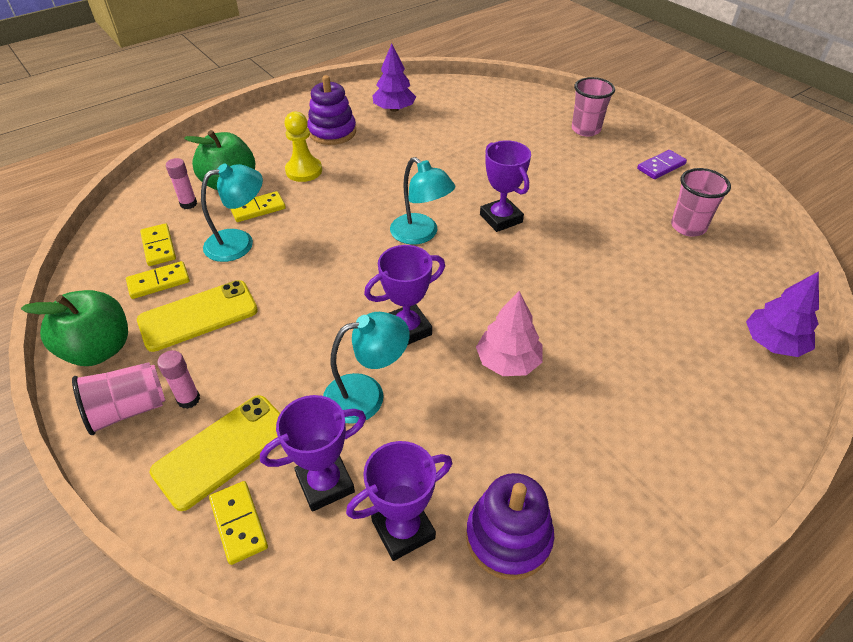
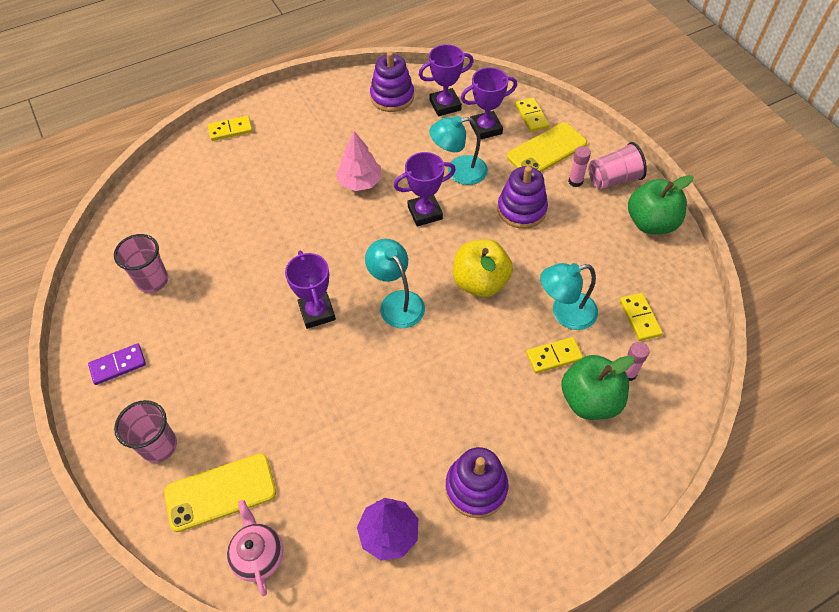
camera: 170 degrees left, 10 degrees up
yellow domino [126,261,190,299] -> yellow domino moved to [208,116,253,141]
yellow phone [137,280,258,352] -> yellow phone moved to [164,453,276,532]
yellow pawn [284,111,322,182] -> none
purple tree [746,271,819,357] -> none
none -> pink teapot [227,500,284,596]
none -> yellow apple [453,239,513,297]
none -> purple stacking toy [497,166,548,229]

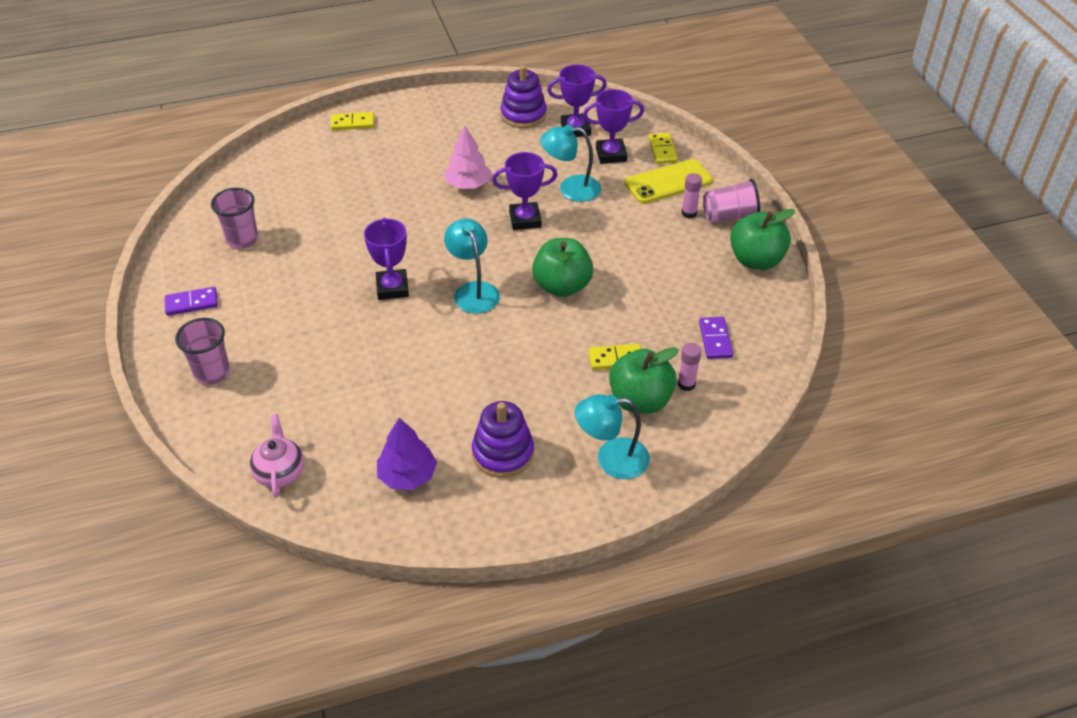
camera: 10 degrees right, 10 degrees down
yellow phone [164,453,276,532] -> none
yellow apple [453,239,513,297] -> green apple [532,238,593,297]
purple stacking toy [497,166,548,229] -> none
turquoise lamp [540,263,598,330] -> turquoise lamp moved to [575,394,650,479]
yellow domino [620,293,663,341] -> purple domino [699,317,733,359]

